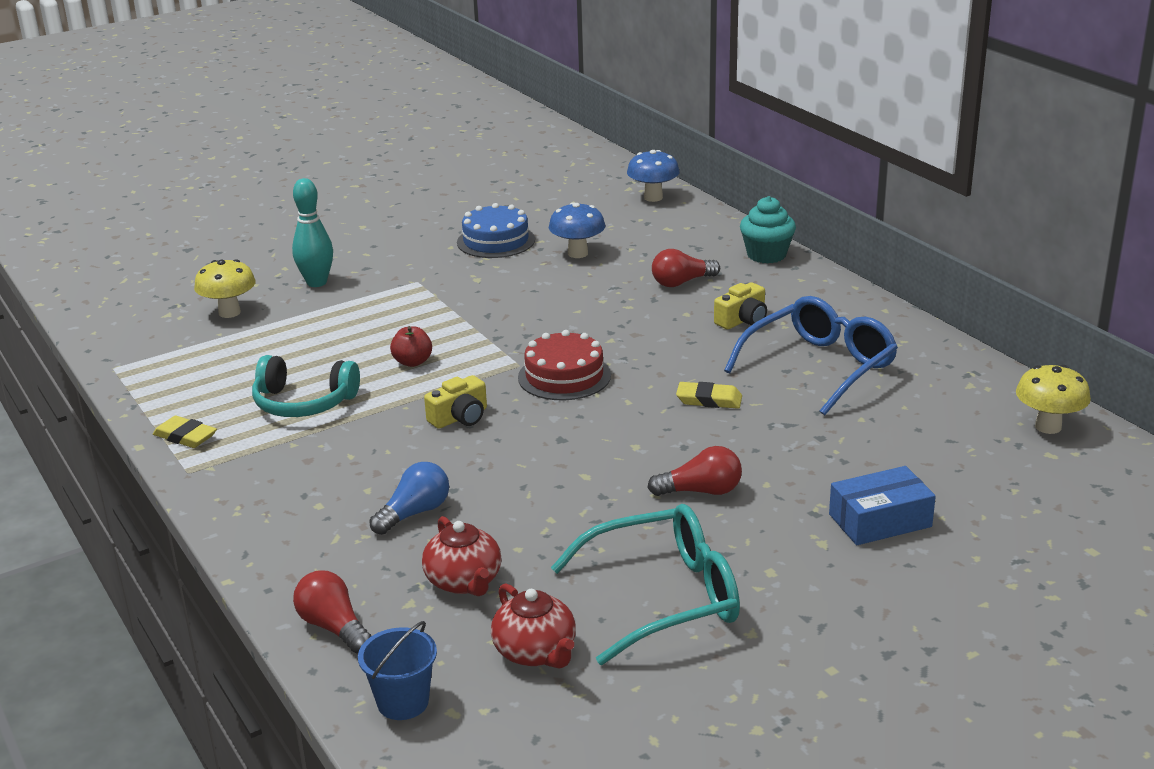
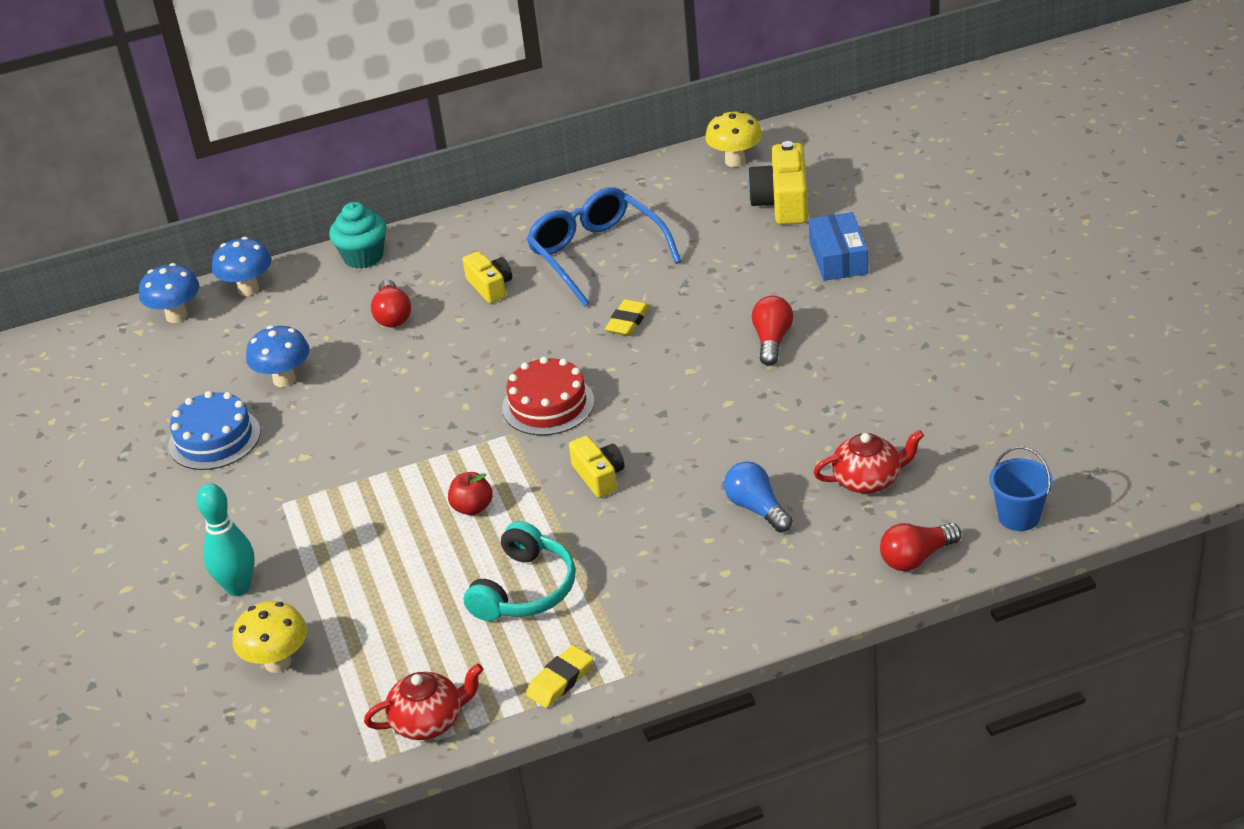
camera: 75 degrees left, 10 degrees up
red teapot [491,583,576,668] -> red teapot moved to [364,664,483,740]
turquoise glasses [551,504,740,665] -> none
none -> blue mushroom [212,237,272,296]
none -> yellow camera [748,141,808,225]

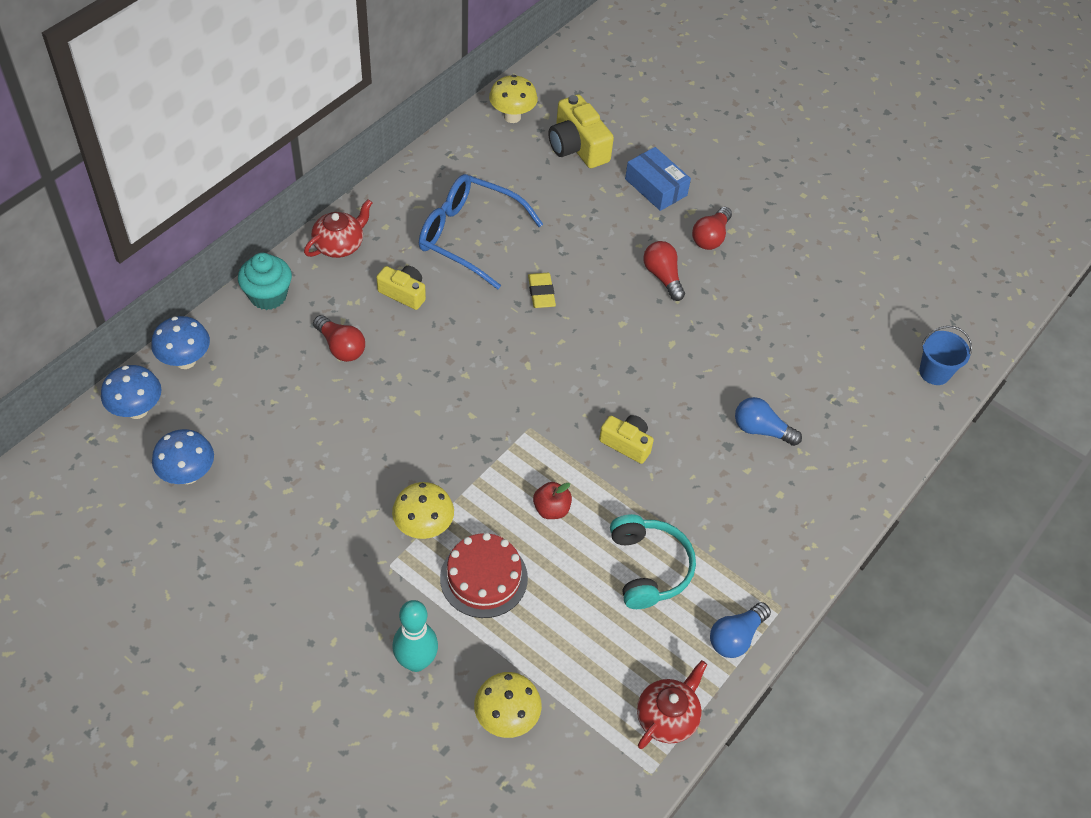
camera: 40 degrees left, 15 degrees up
blue cake [168,391,260,470] -> none
blue mushroom [246,326,310,387] -> blue mushroom moved to [152,429,214,484]
red cake [502,357,595,435] -> red cake moved to [440,533,528,618]
yellow eraser [526,645,593,708] -> blue light bulb [710,602,771,658]
red teapot [813,430,924,494] -> red teapot moved to [304,199,372,258]
red light bulb [880,523,961,571] -> red light bulb moved to [692,207,732,250]
none -> yellow mushroom [392,482,454,539]

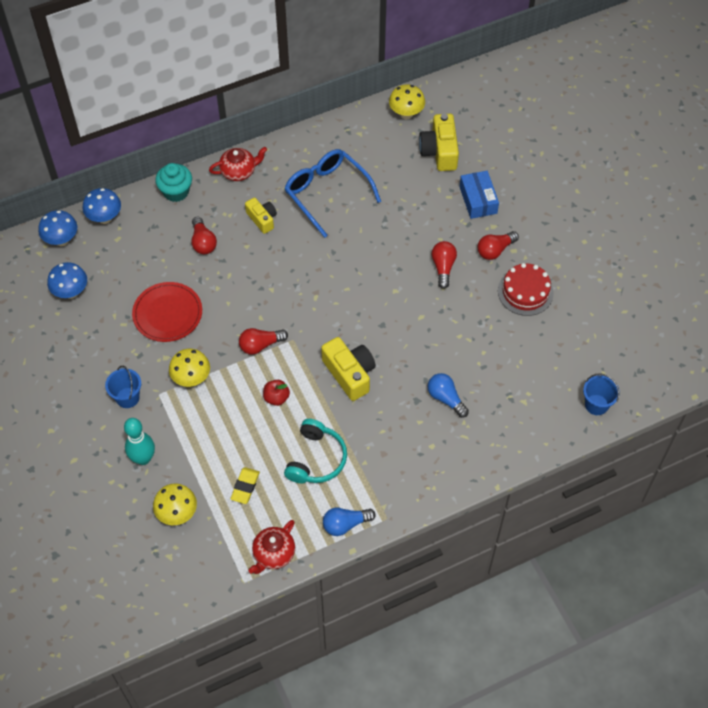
camera: 30 degrees right, 5 degrees up
red cake [440,533,528,618] -> red cake moved to [498,263,554,316]
yellow eraser [528,273,556,308] -> yellow eraser moved to [230,467,260,504]
yellow camera [599,415,654,464] -> yellow camera [321,337,376,401], size x1.60
red teapot [637,660,707,749] -> red teapot turned 150 degrees clockwise [249,520,295,574]
none -> blue bucket [105,366,141,408]
none -> red plate [132,282,202,342]
none -> red light bulb [239,328,288,355]

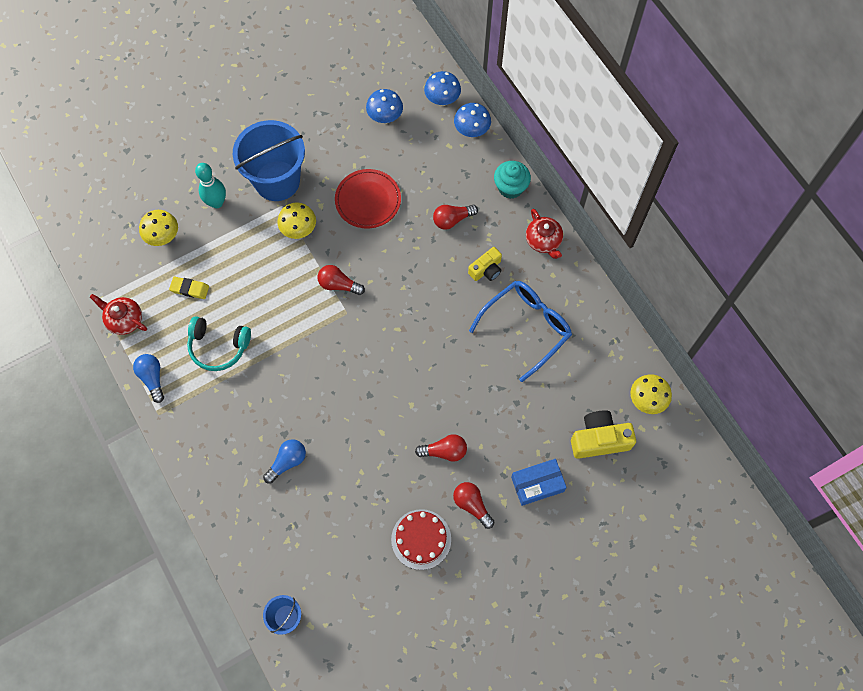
camera: 85 degrees right, 10 degrees up
blue bucket [105,366,141,408] -> blue bucket [233,120,305,201], size x2.15
red light bulb [239,328,288,355] -> red light bulb turned 45 degrees counterclockwise [318,265,365,295]
red apple [263,380,290,406] -> none
yellow camera [321,337,376,401] -> none

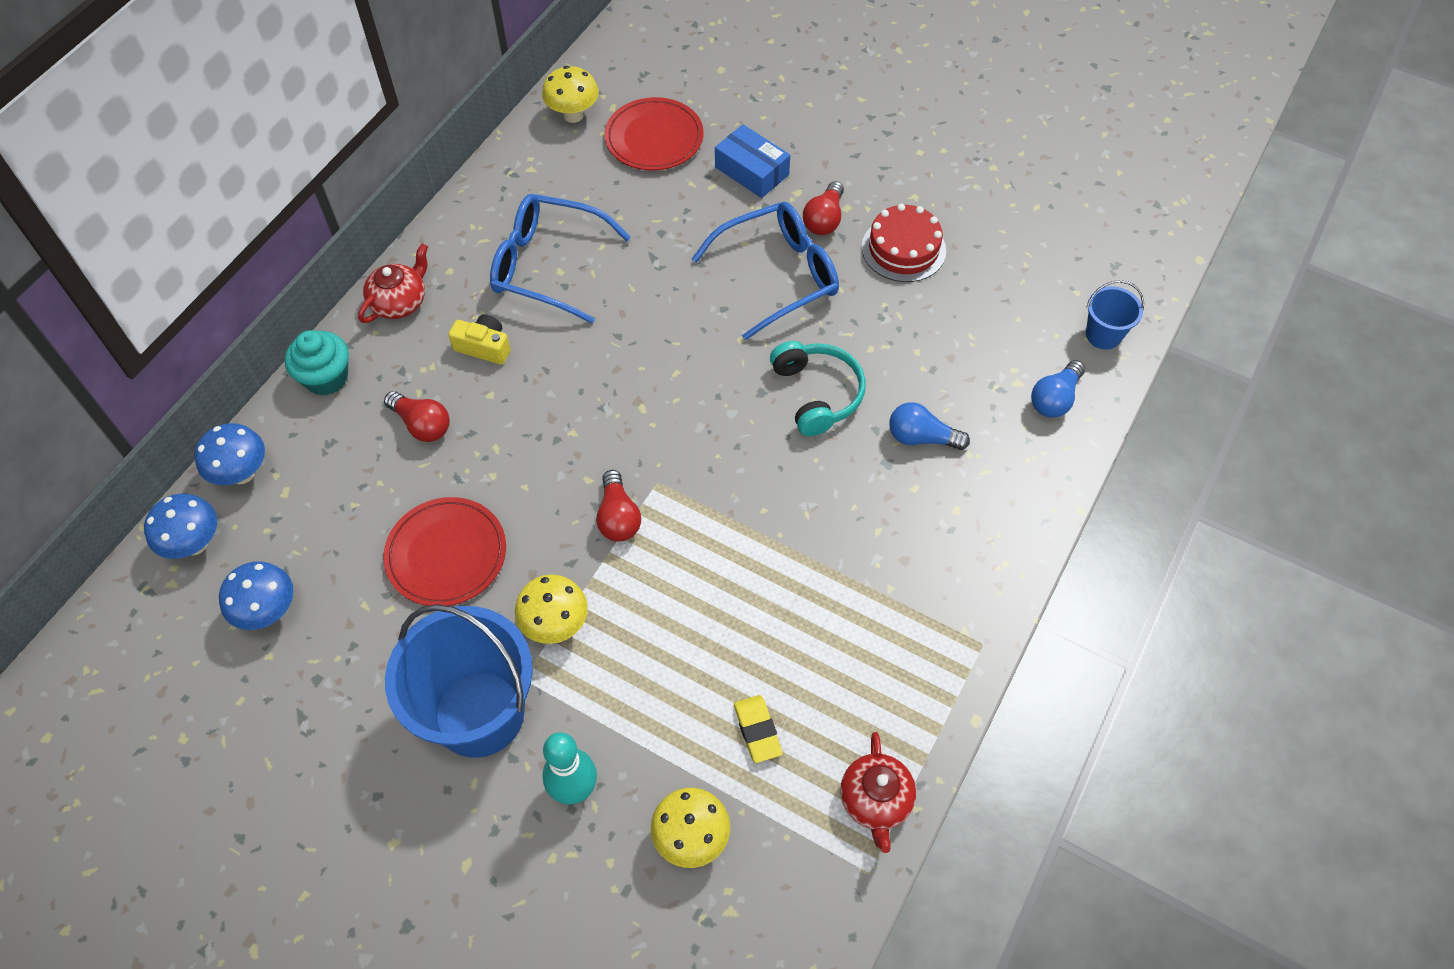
camera: 120 degrees left, 10 degrees down
blue light bulb [133,354,164,403] -> blue light bulb moved to [1031,360,1085,418]
turquoise headphones [187,316,251,371] -> turquoise headphones moved to [770,341,866,436]
red light bulb [415,434,467,462] -> blue glasses [692,202,839,341]
yellow camera [571,410,636,459] -> red plate [604,97,704,170]

